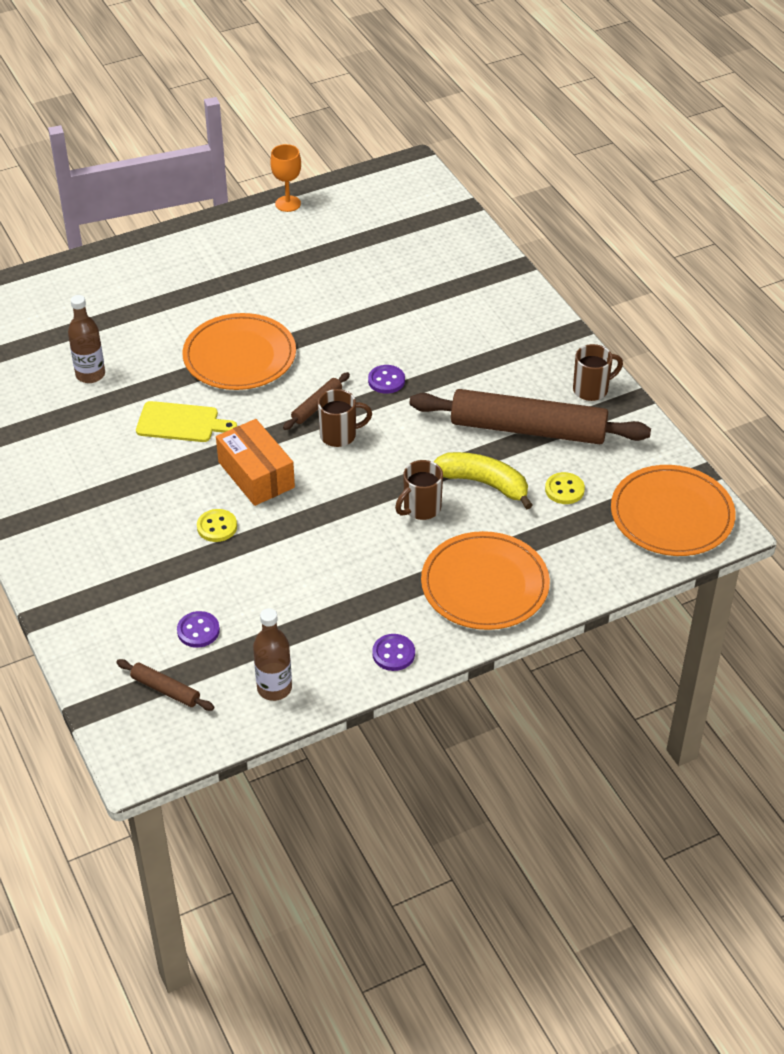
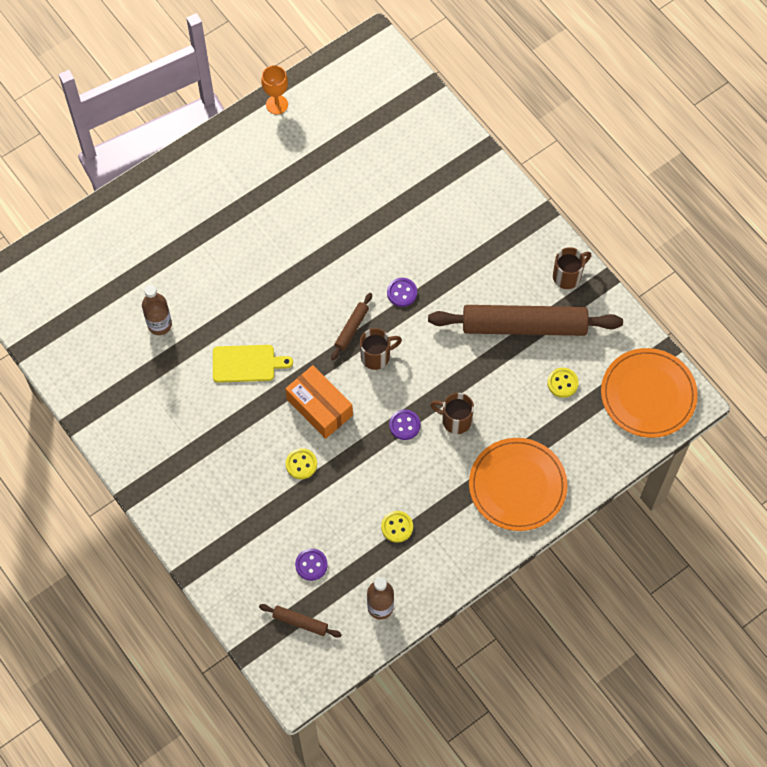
camera: 10 degrees left, 20 degrees up
orange plate [182,313,296,390] -> none
purple button [372,634,415,671] -> purple button moved to [389,410,420,440]
brown mug [395,460,443,520] -> brown mug turned 75 degrees clockwise [430,393,474,434]
yellow banana [434,452,533,509] -> none
none -> yellow button [381,511,413,543]

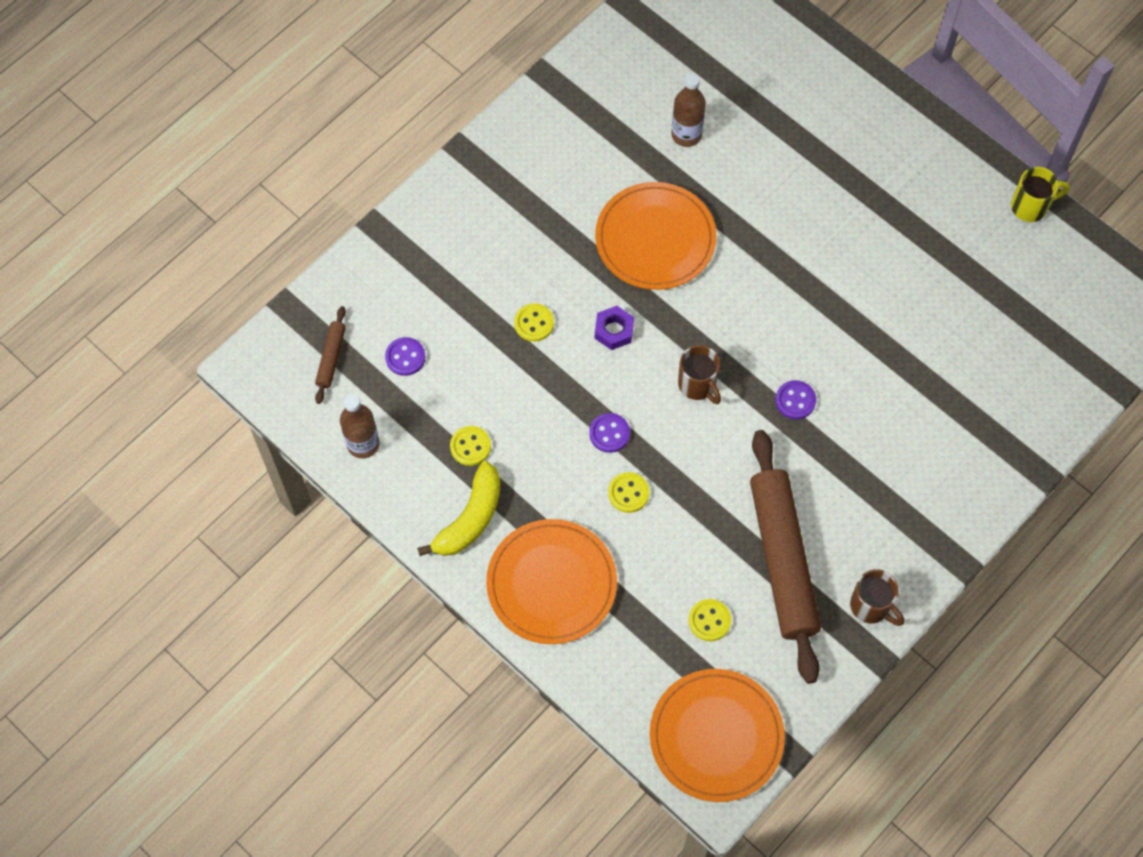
camera: 80 degrees right, 0 degrees up
yellow cutting board [213,345,293,383] -> orange plate [595,182,716,290]
orange goblet [261,65,288,114] -> yellow mug [1011,167,1069,222]
orange box [285,365,353,439] -> purple nut [595,306,634,350]
brown rolling pin [331,293,372,360] -> none
brown mug [430,393,474,434] -> yellow button [608,472,649,513]
none -> yellow banana [417,461,500,556]

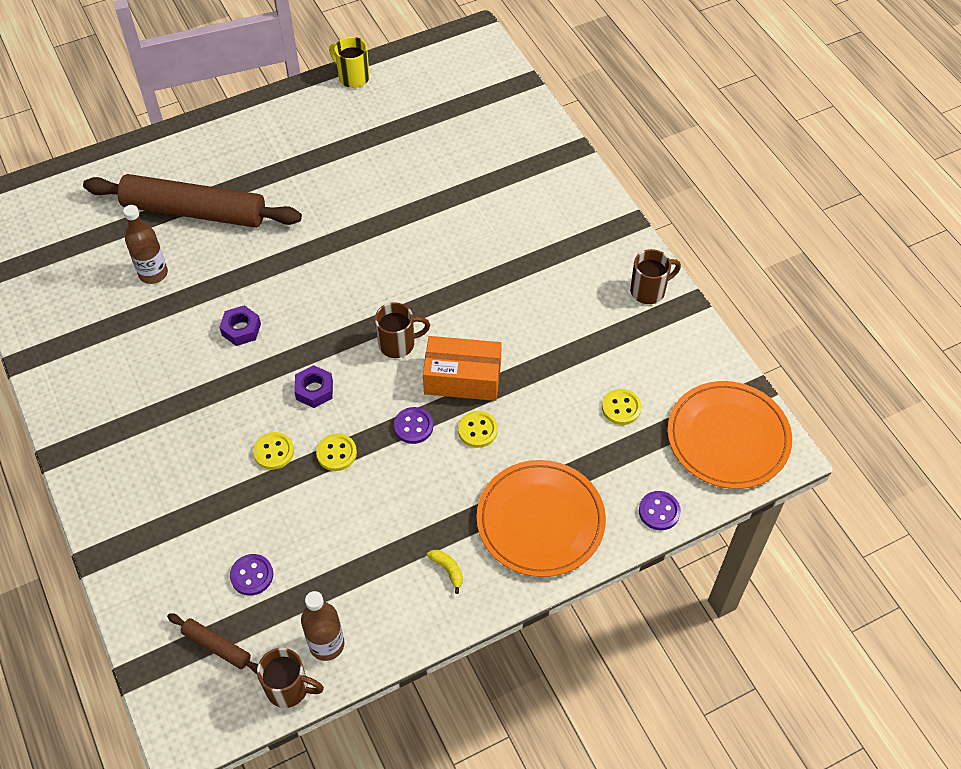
camera: 70 degrees left, 10 degrees down
yellow banana [417,461,500,556] -> yellow banana [427,550,463,594], size x0.44
yellow button [450,426,491,466] -> yellow button moved to [316,433,357,471]
orange plate [595,182,716,290] -> purple nut [219,305,261,346]
brown rolling pin [750,430,821,684] -> brown rolling pin moved to [83,174,302,228]
purple button [775,380,816,420] -> purple button moved to [639,491,681,530]
yellow mug [1011,167,1069,222] -> yellow mug turned 60 degrees counterclockwise [329,37,370,88]
none -> brown mug [257,648,324,708]
none -> orange box [423,336,502,401]

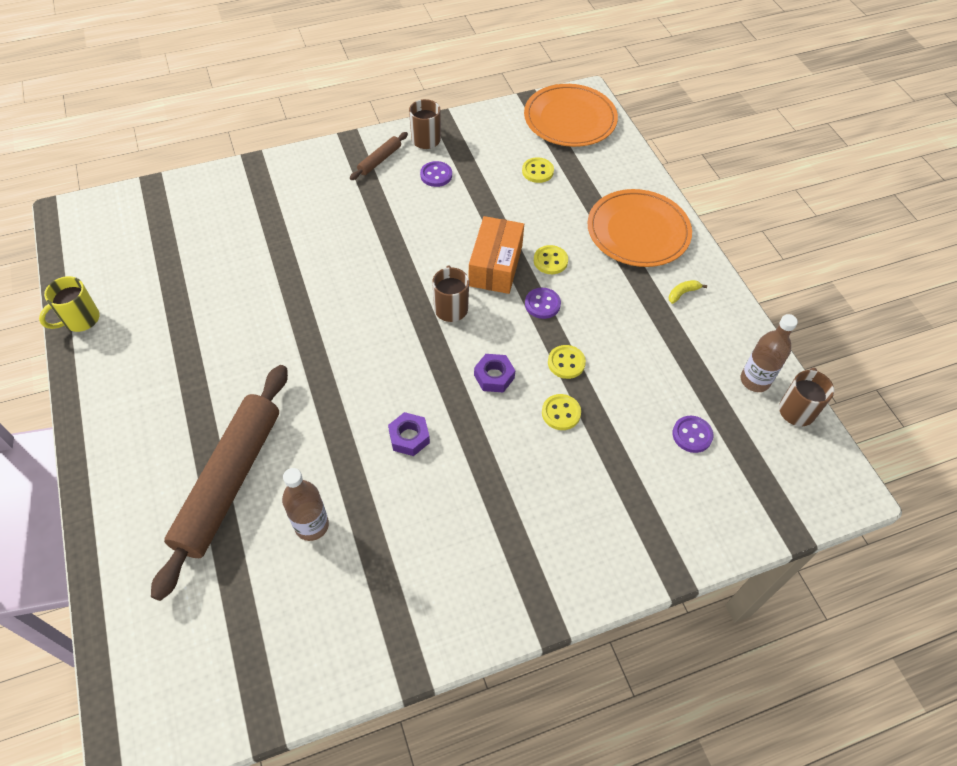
camera: 85 degrees left, 0 degrees up
brown rolling pin [167,613,258,674] -> brown rolling pin moved to [350,132,408,180]
purple button [639,491,681,530] -> purple button moved to [420,161,452,187]

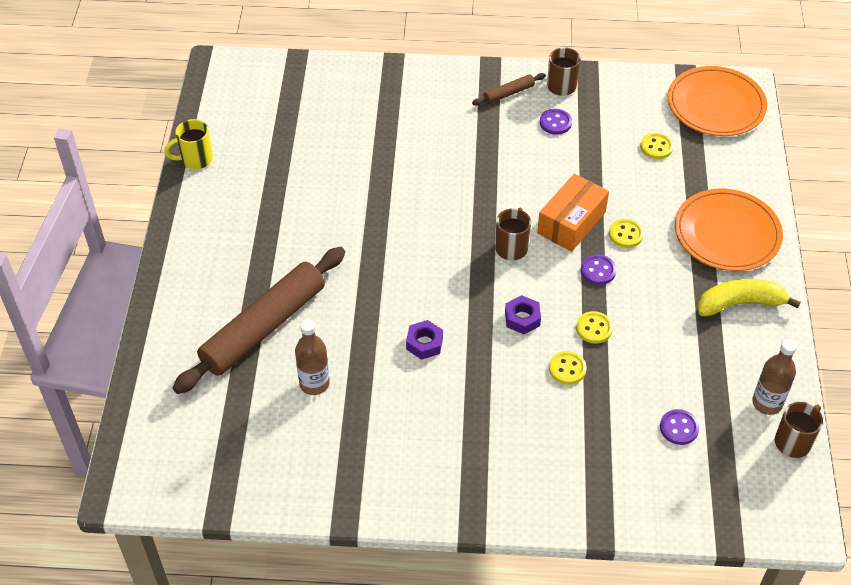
camera: 25 degrees right, 5 degrees down
yellow banana [669,280,707,304] -> yellow banana [698,279,801,316], size x2.26

